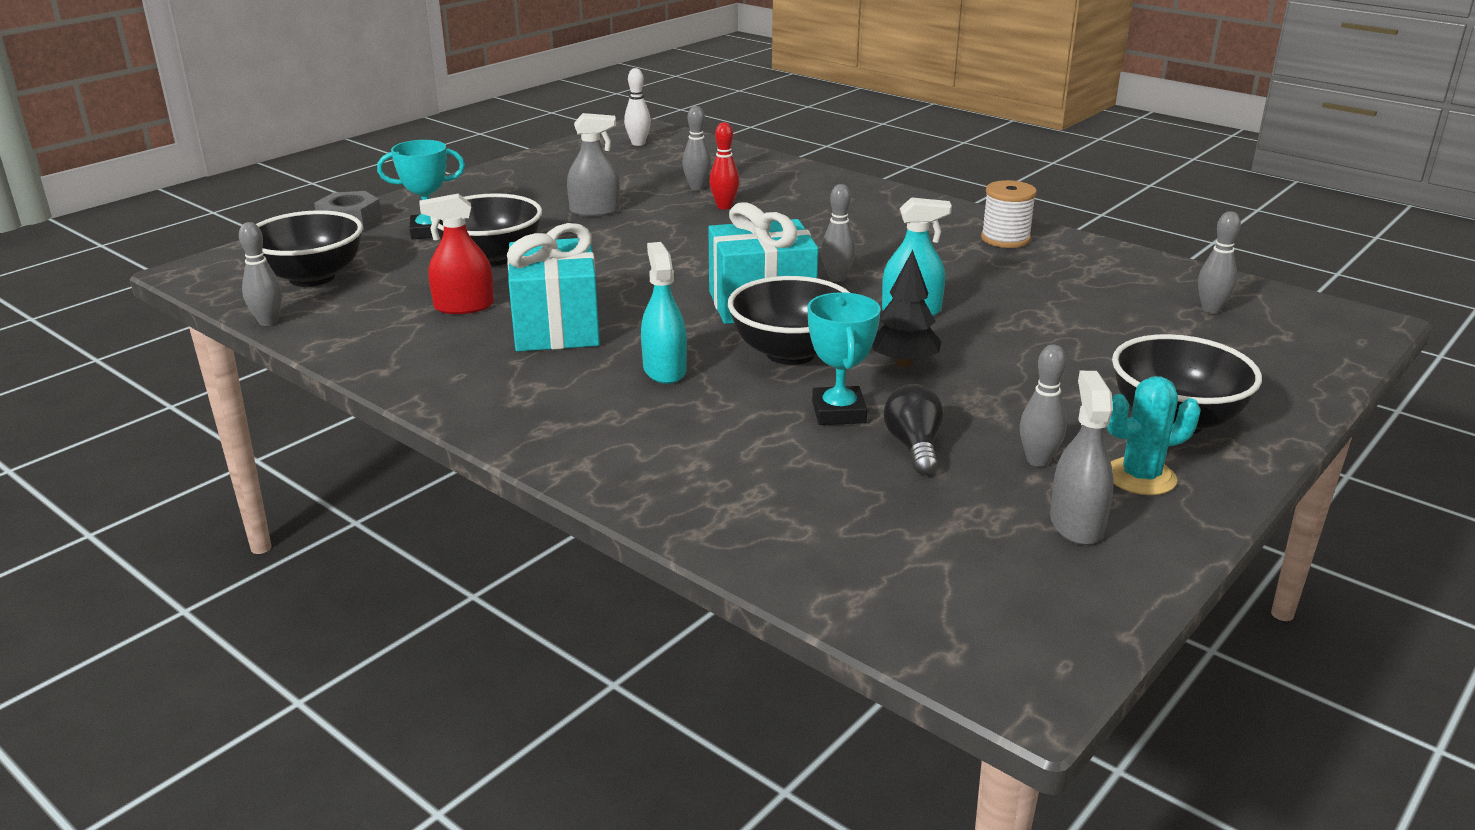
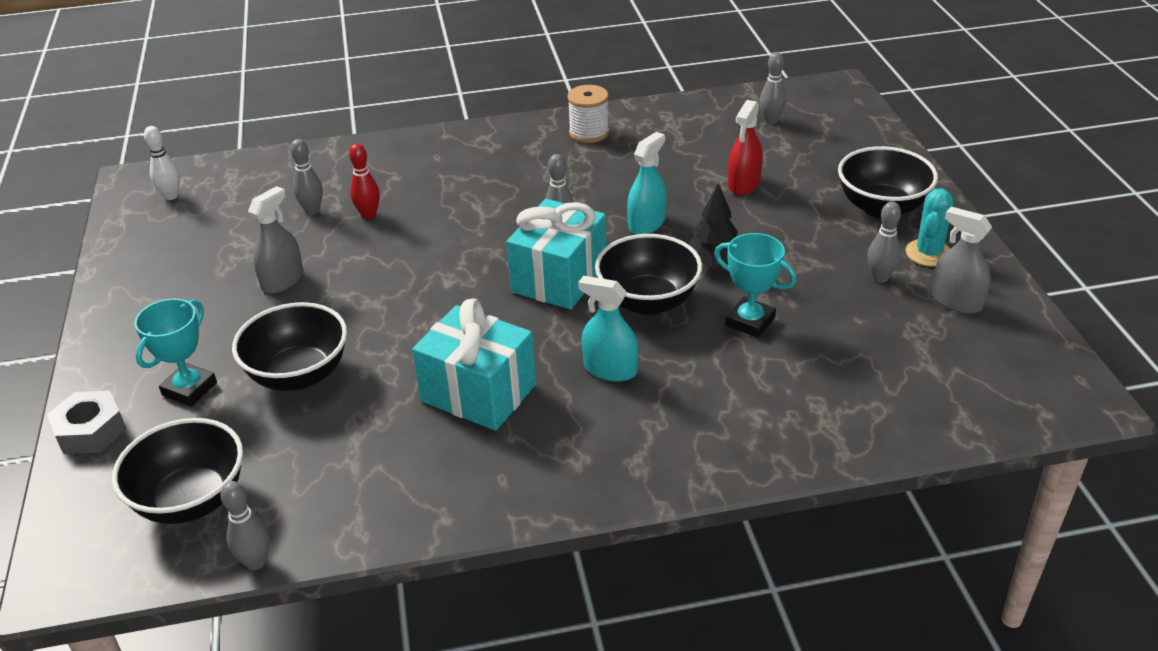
camera: 50 degrees left, 10 degrees up
red spray bottle [420,194,494,314] -> red spray bottle moved to [728,100,763,195]
black light bulb [884,384,944,475] -> none

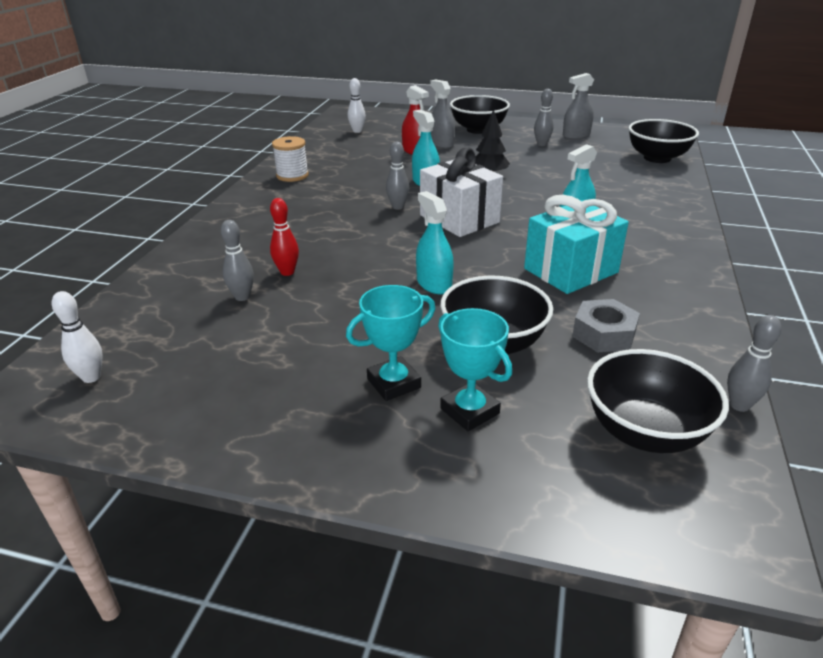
camera: 65 degrees left, 5 degrees down
grey nut [47,390,127,454] -> grey nut moved to [572,299,640,352]
grey spray bottle [248,186,303,294] -> grey spray bottle moved to [430,80,455,149]
turquoise gift [506,199,606,309] -> white gift [420,148,503,237]
black bowl [595,234,702,315] -> black bowl moved to [628,119,699,163]
turquoise trophy [714,233,796,338] -> turquoise trophy moved to [346,285,435,401]
grey bowling pin [760,52,786,124] -> white bowling pin [348,78,366,133]
turquoise cactus [906,189,954,267] -> none
none -> turquoise spray bottle [416,191,454,294]

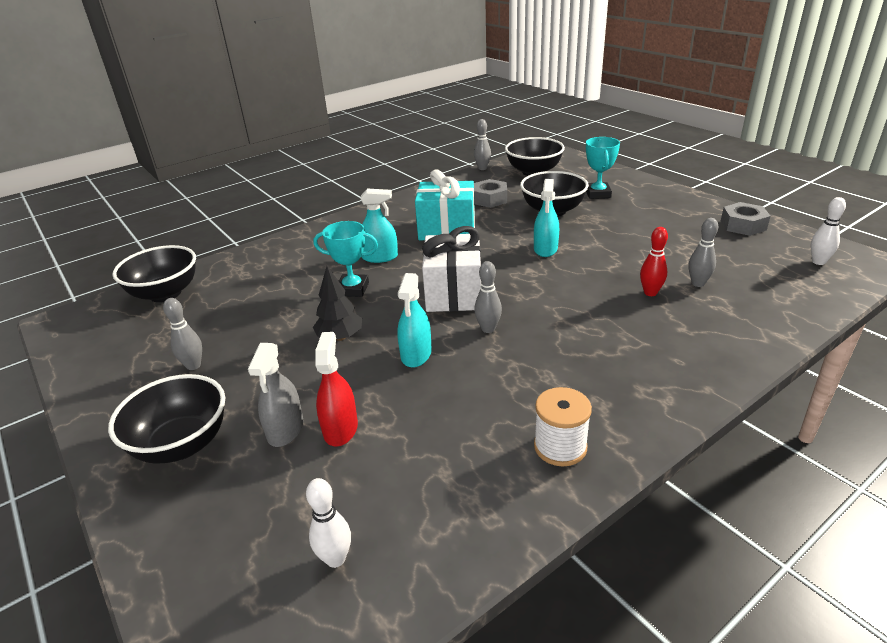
camera: 140 degrees left, 0 degrees up
turquoise trophy [346,285,435,401] -> turquoise trophy moved to [313,221,378,297]
grey spray bottle [563,73,594,139] -> none
none -> grey nut [721,202,771,236]

